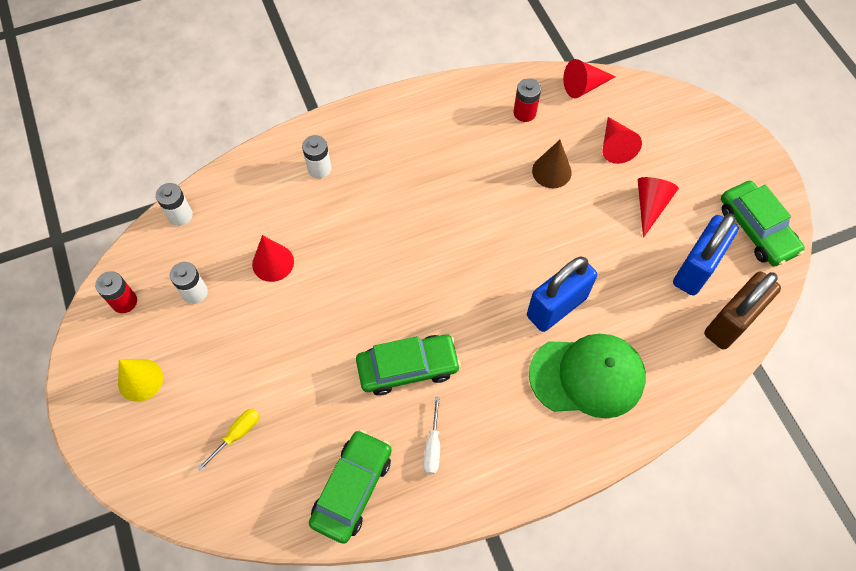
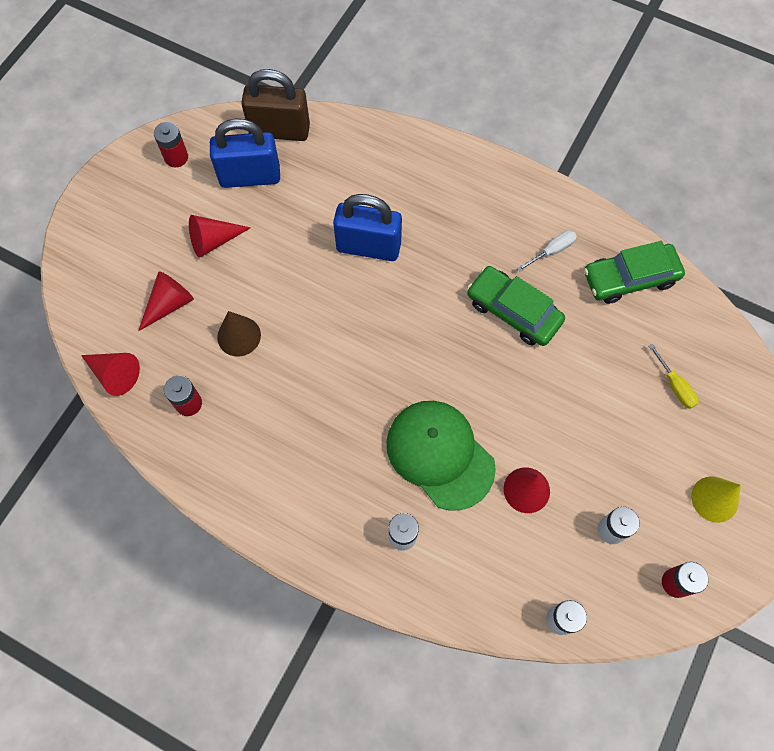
camera: 130 degrees left, 5 degrees up
yellow screwdriver [197,409,260,472] -> yellow screwdriver turned 120 degrees counterclockwise [648,344,699,409]
green cap [529,334,646,418] -> green cap moved to [386,401,496,511]
green car [721,181,805,266] -> red battery [154,122,188,167]

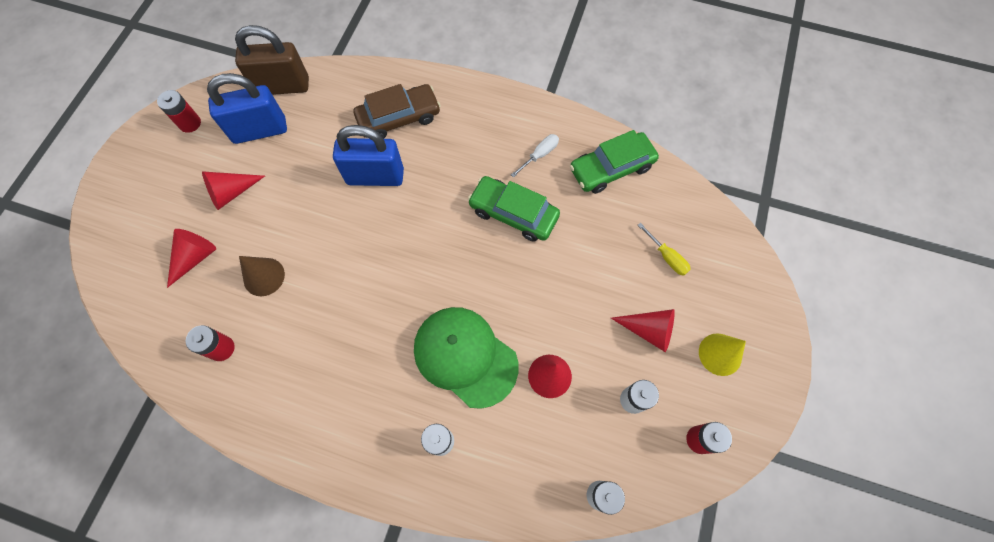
camera: 10 degrees left, 0 degrees up
red cone [81,353,140,396] -> red cone moved to [611,309,675,352]
none -> brown car [354,84,441,139]

